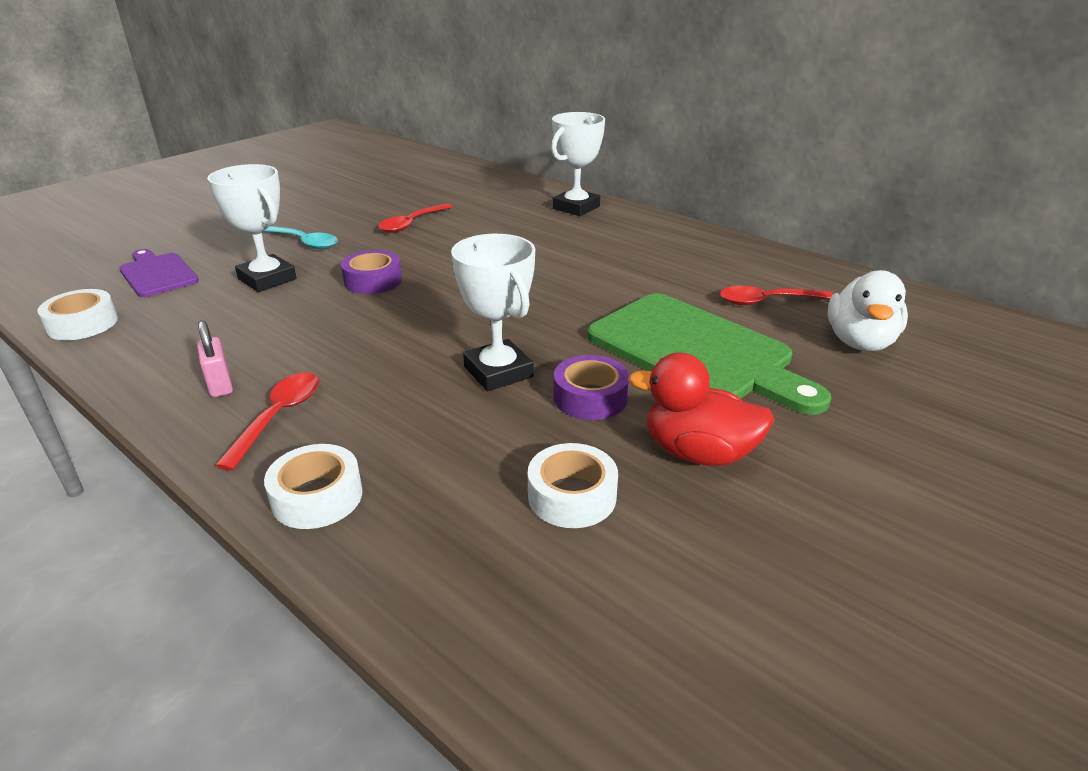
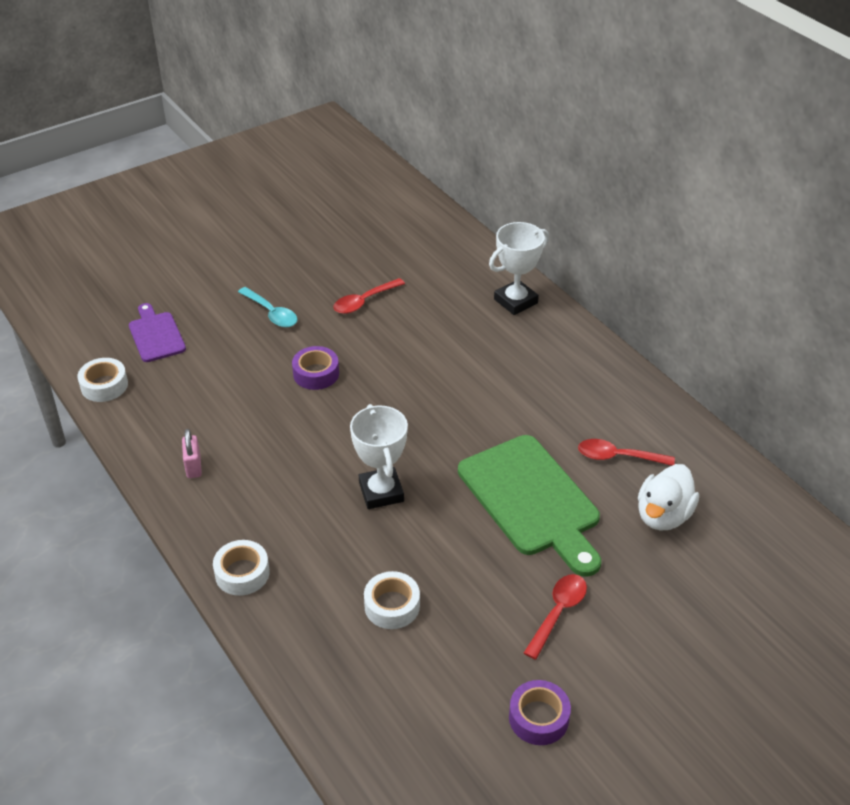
camera: 15 degrees right, 10 degrees up
white trophy [207,164,296,292] -> none
red spoon [215,372,319,471] -> red spoon moved to [524,574,587,660]
purple tape [554,355,629,420] -> purple tape moved to [509,680,571,745]
red duck [628,353,775,466] -> none

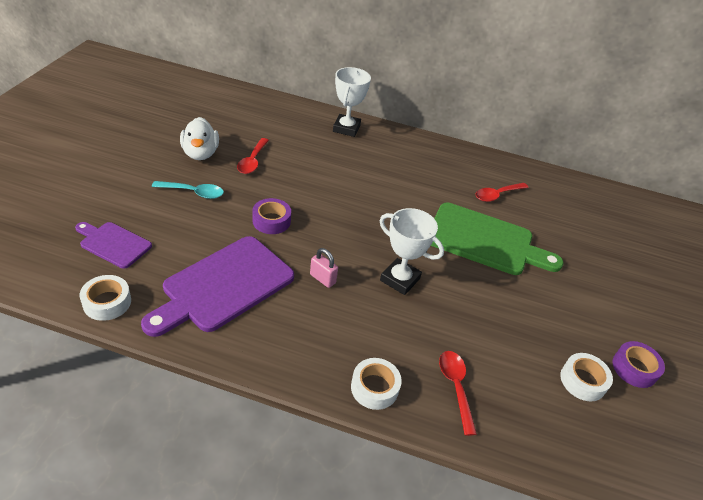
camera: 45 degrees left, 0 degrees up
pink padlock [182,429,202,478] -> pink padlock moved to [310,248,338,288]
white tape [364,571,420,629] -> white tape moved to [560,353,613,401]
red spoon [524,574,587,660] -> red spoon moved to [439,351,477,436]
white duck [638,464,699,531] -> white duck moved to [180,117,219,160]
none -> purple cutting board [141,236,294,337]

